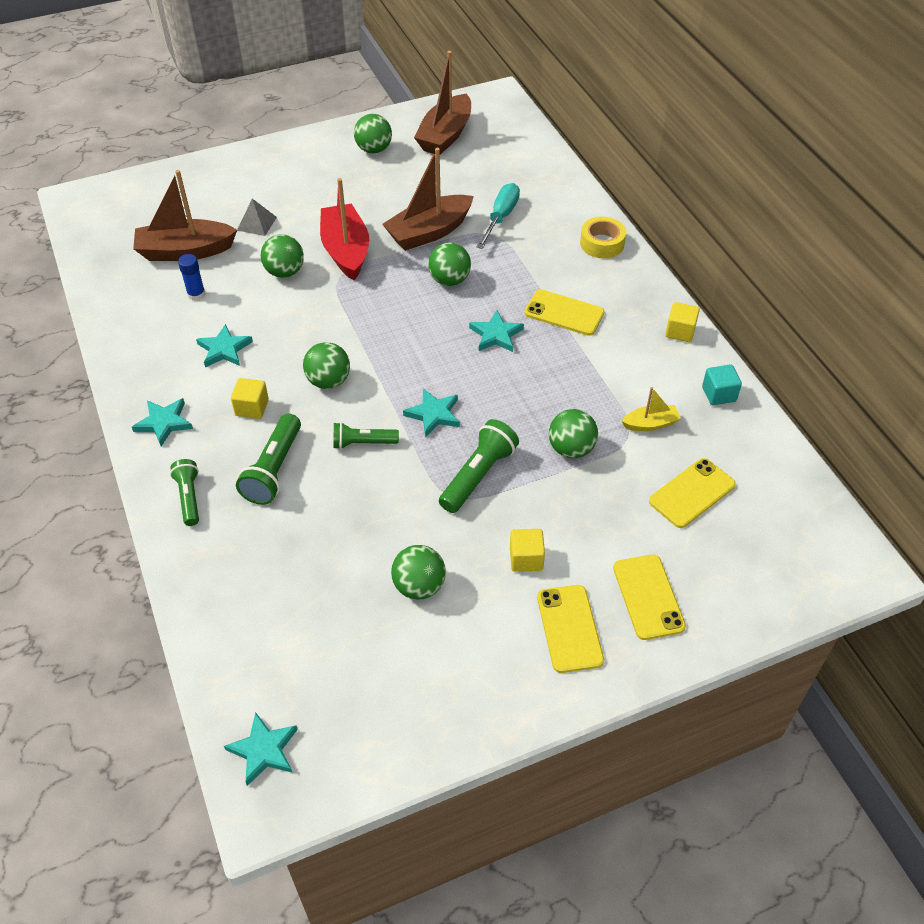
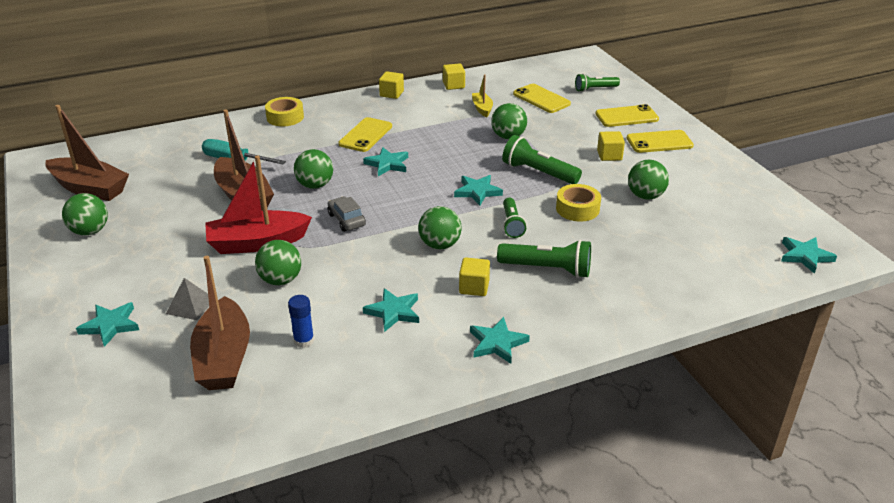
camera: 90 degrees left, 15 degrees down
green flashlight [170,459,199,526] -> green flashlight moved to [575,74,620,92]
turquoise cube [702,364,742,405] -> yellow cube [443,63,465,90]
none -> turquoise star [76,302,139,347]
none -> grey car [328,196,366,232]
none -> yellow tape [556,184,601,222]

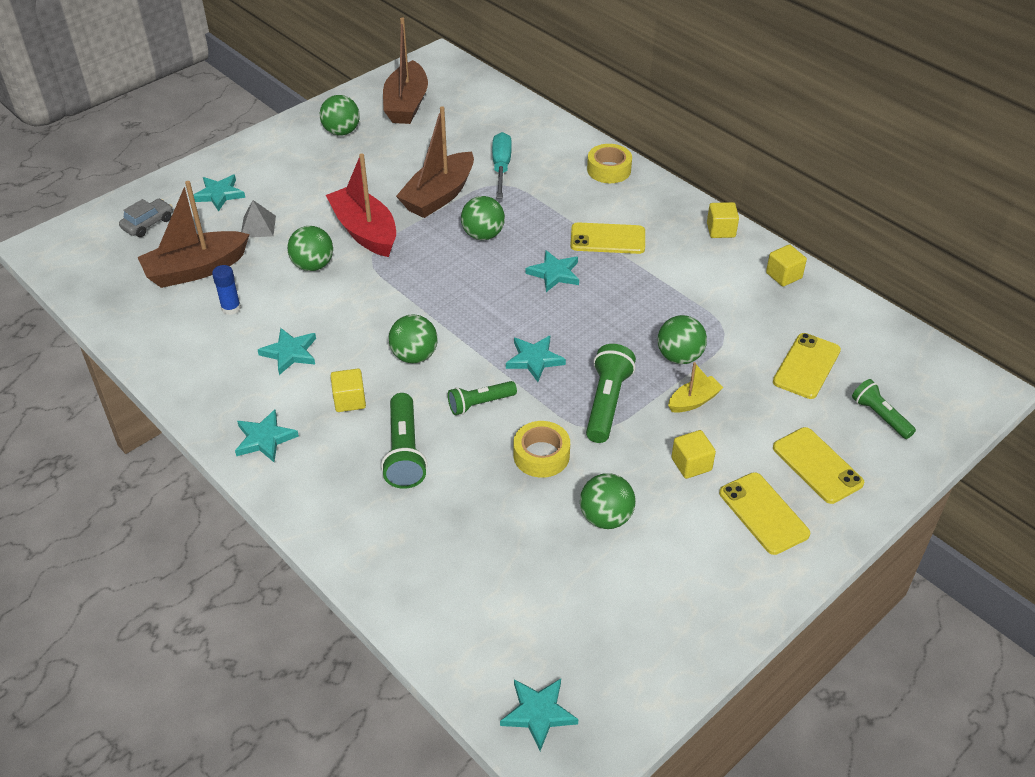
camera: 70 degrees right, 10 degrees up
grey car [328,196,366,232] -> grey car moved to [119,199,173,237]
yellow boat [472,74,493,117] -> yellow boat moved to [668,362,724,413]

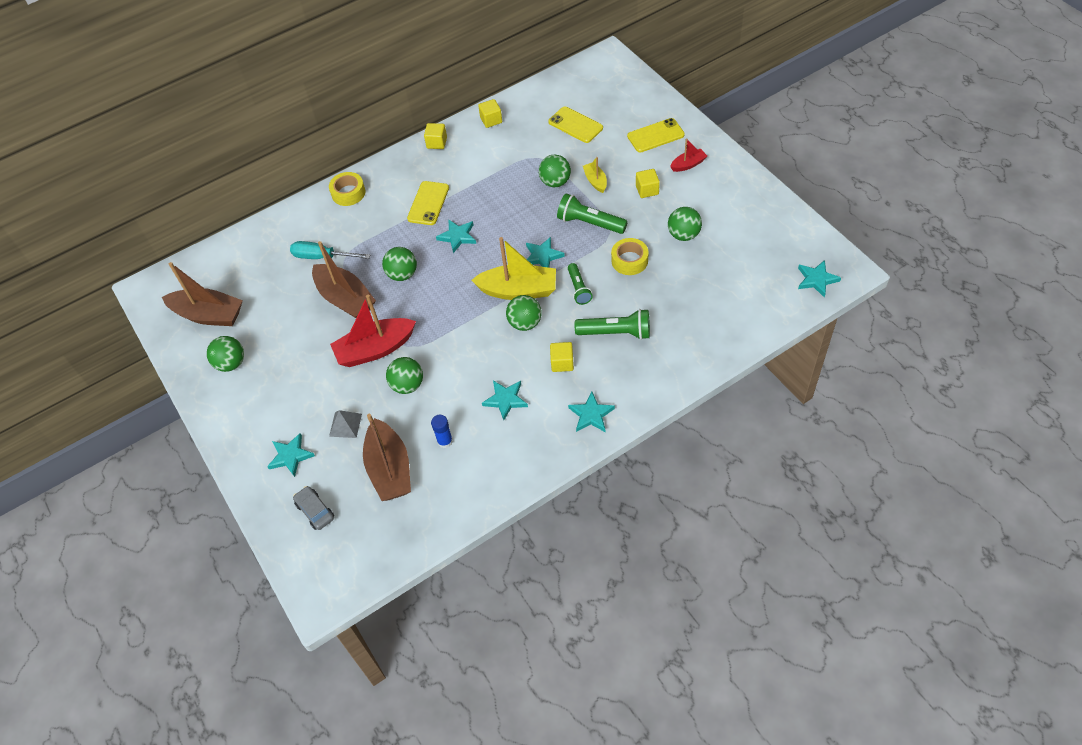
camera: 75 degrees left, 10 degrees up
yellow phone [719,472,811,555] -> red boat [670,138,707,172]
green flashlight [852,379,916,439] -> none
none -> yellow boat [471,237,556,300]

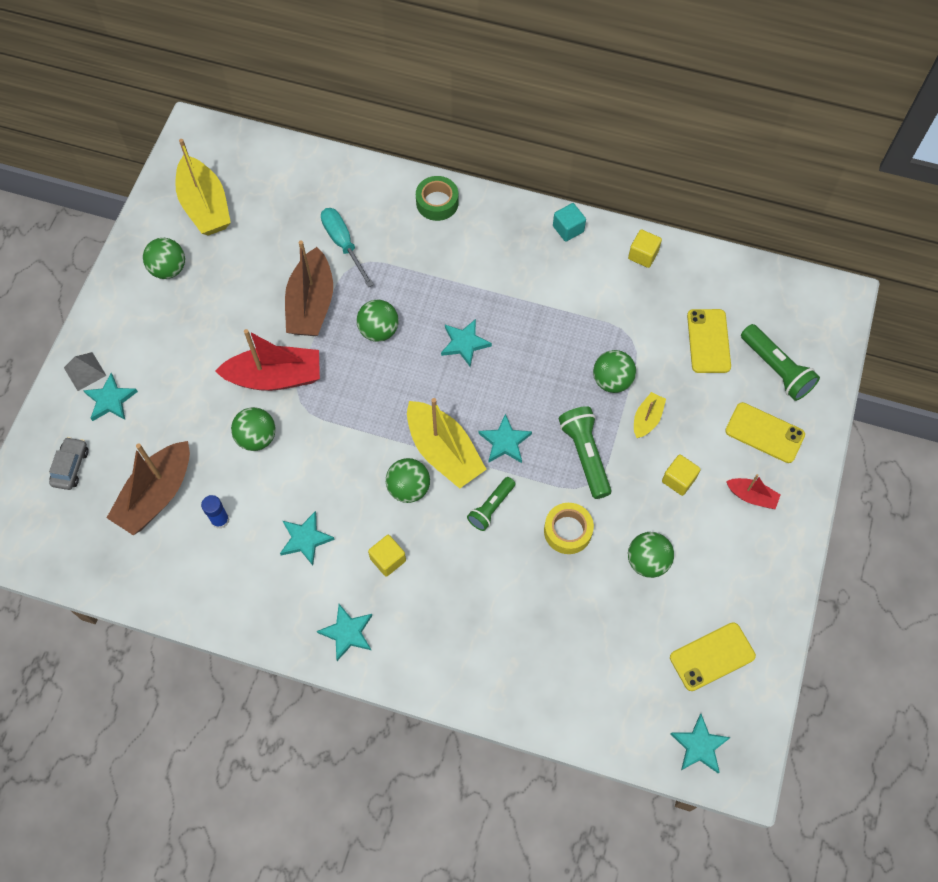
camera: 45 degrees right, 10 degrees up
brown boat [162,262,243,326] -> yellow boat [175,139,231,236]
yellow tape [329,172,365,206] -> green tape [416,176,459,221]
grey pyramid [329,410,362,438] -> grey pyramid moved to [64,352,107,391]
red boat [330,295,416,367] -> red boat turned 150 degrees clockwise [215,329,320,391]
yellow phone [407,181,449,225] -> yellow phone moved to [670,622,756,691]
yellow cube [424,123,447,149] -> turquoise cube [553,203,586,242]
green flashlight [575,309,650,340] -> green flashlight moved to [741,324,820,401]

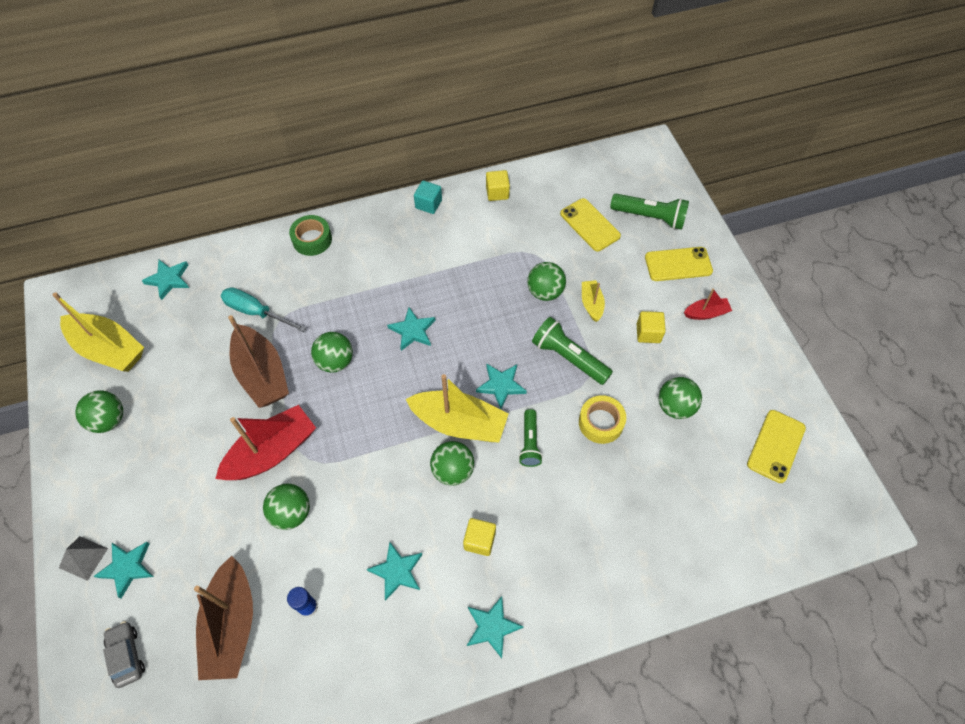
camera: 35 degrees left, 5 degrees down
turquoise star [670,714,731,773] -> turquoise star moved to [142,260,189,300]

